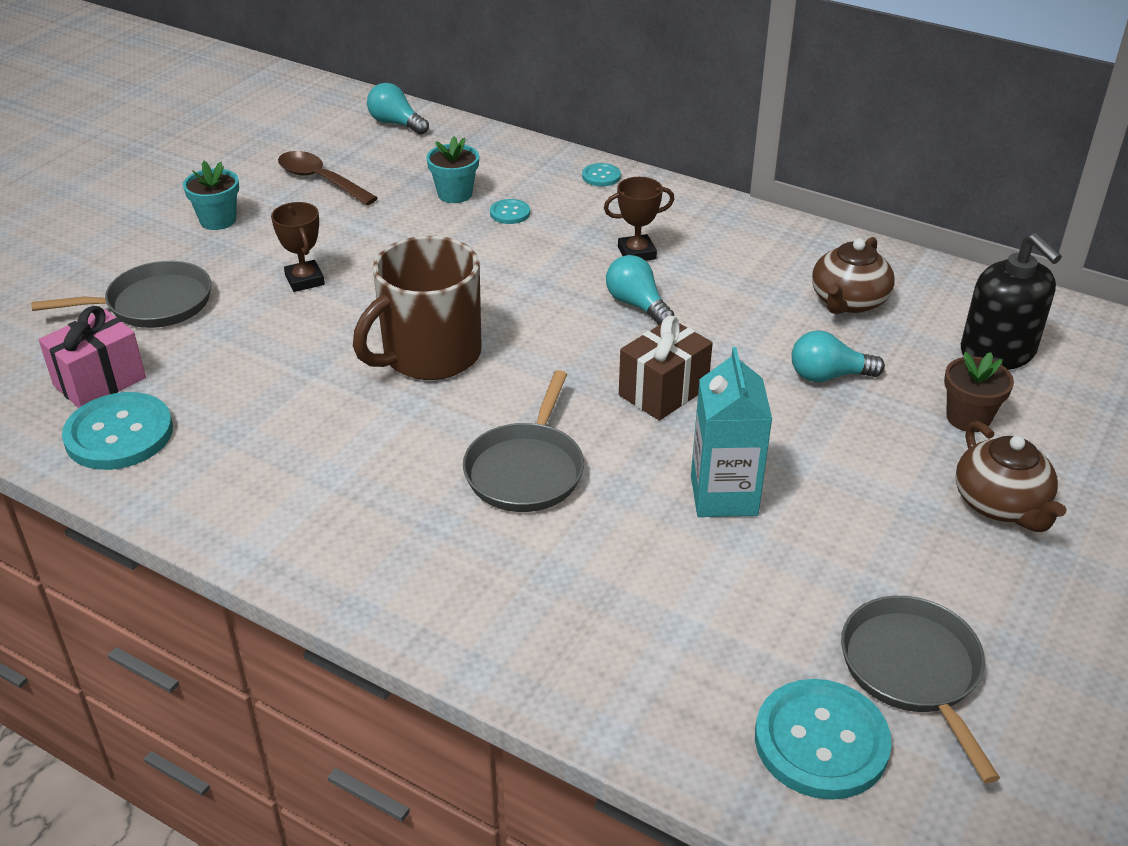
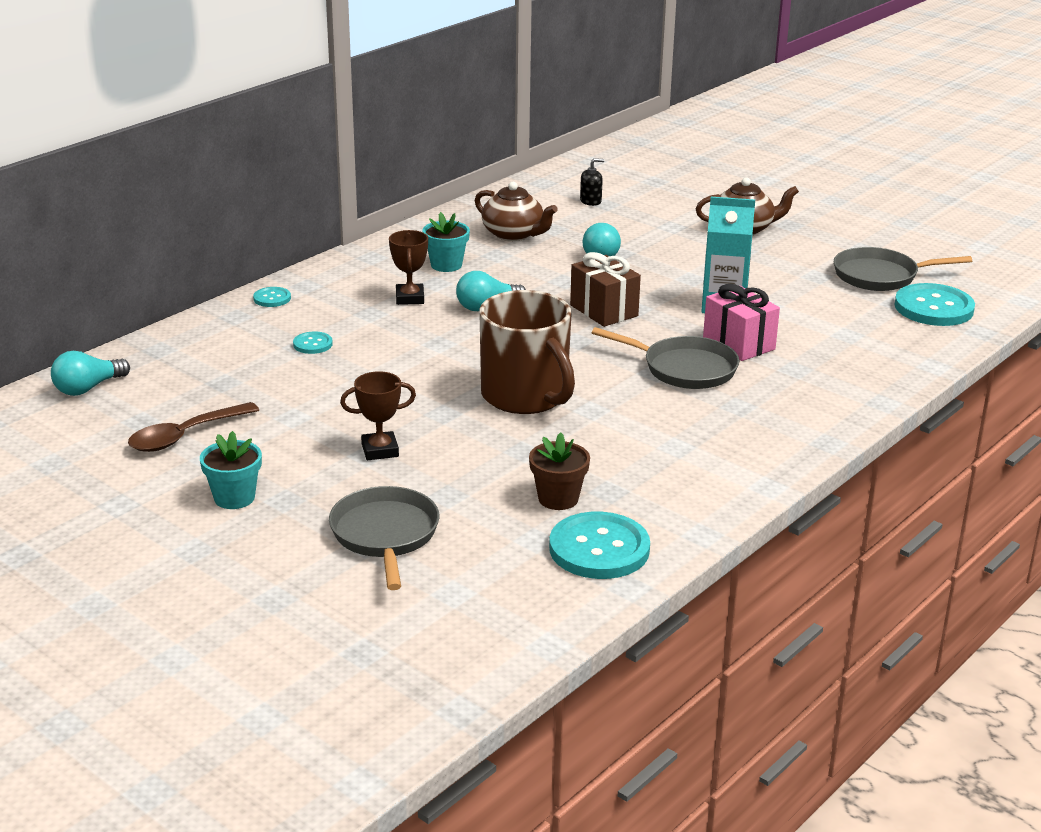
camera: 80 degrees left, 10 degrees down
pink gift [38,306,146,408] -> pink gift moved to [703,284,780,361]
turquoise flower pot [426,136,479,203] -> turquoise flower pot moved to [422,212,470,272]
brown flower pot [944,352,1014,432] -> brown flower pot moved to [529,432,590,510]
black soap dispenser [961,233,1062,370] -> black soap dispenser [580,158,604,206], size x0.46

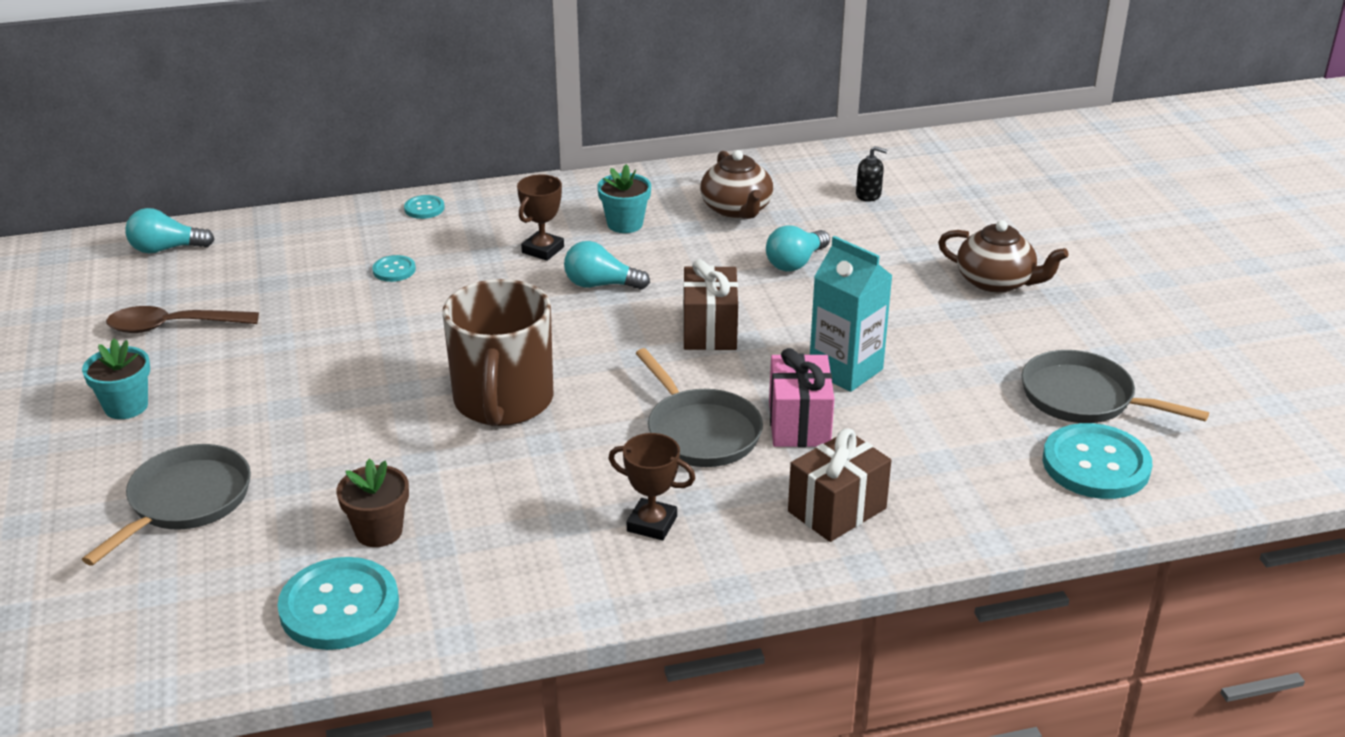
camera: 35 degrees right, 5 degrees up
brown trophy [340,371,416,460] -> brown trophy moved to [608,433,695,540]
none -> brown gift [788,428,891,542]

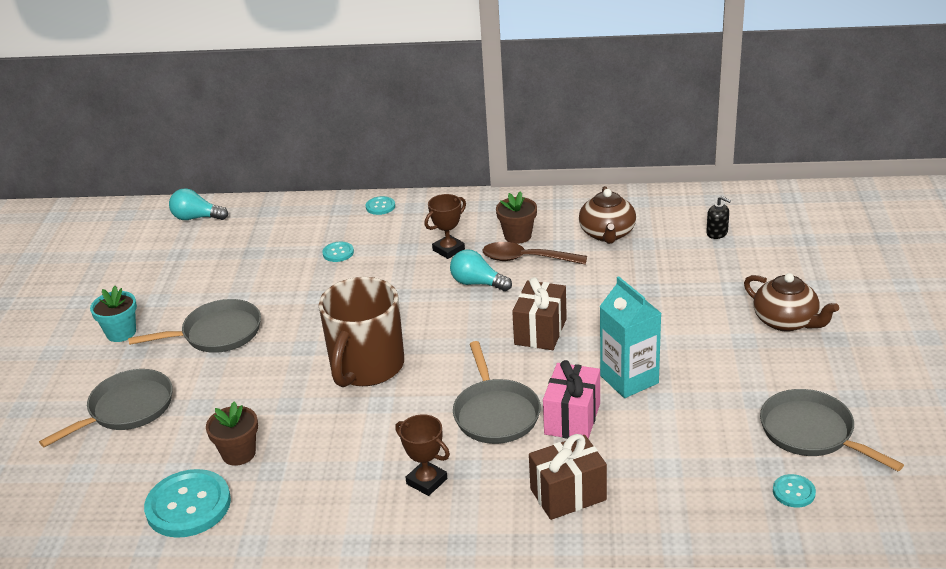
camera: 20 degrees right, 0 degrees up
brown spoon [106,306,259,333] -> brown spoon moved to [483,242,587,265]
turquoise flower pot [597,164,651,233] -> brown flower pot [496,191,537,244]
turquoise light bulb [766,225,830,272] -> none
turquoise button [1043,423,1152,499] -> turquoise button [773,474,816,508], size x0.48
none -> grey pan [128,299,261,353]

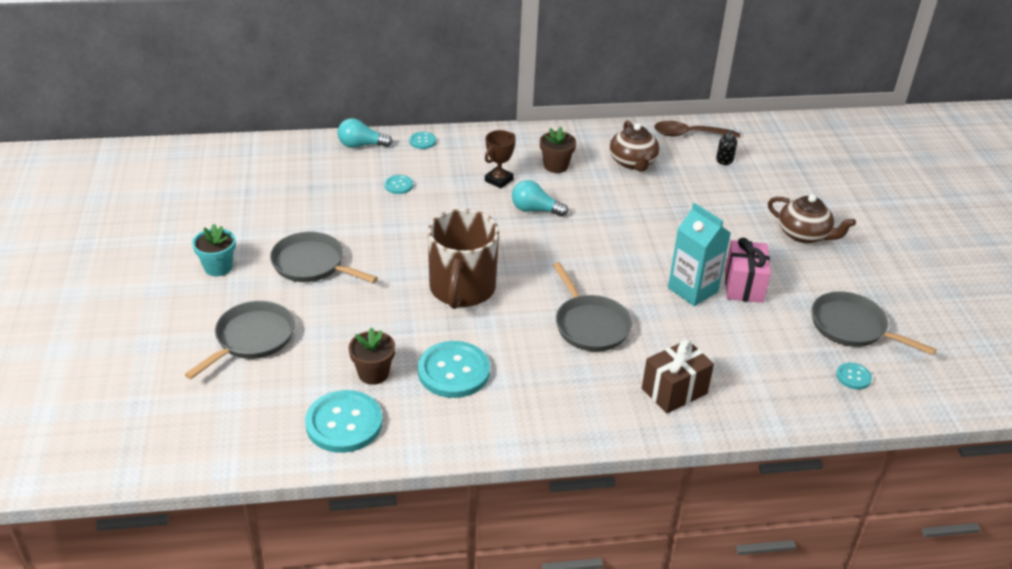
camera: 15 degrees left, 5 degrees up
grey pan [128,299,261,353] -> grey pan turned 120 degrees counterclockwise [270,232,378,283]
turquoise light bulb [169,188,228,220] -> turquoise light bulb moved to [337,118,393,148]
brown trophy [395,414,450,496] -> none
brown spoon [483,242,587,265] -> brown spoon moved to [654,121,740,138]
brown gift [512,277,567,350] -> none
pink gift [543,360,600,439] -> pink gift moved to [725,238,771,303]
none -> turquoise button [418,341,490,398]

